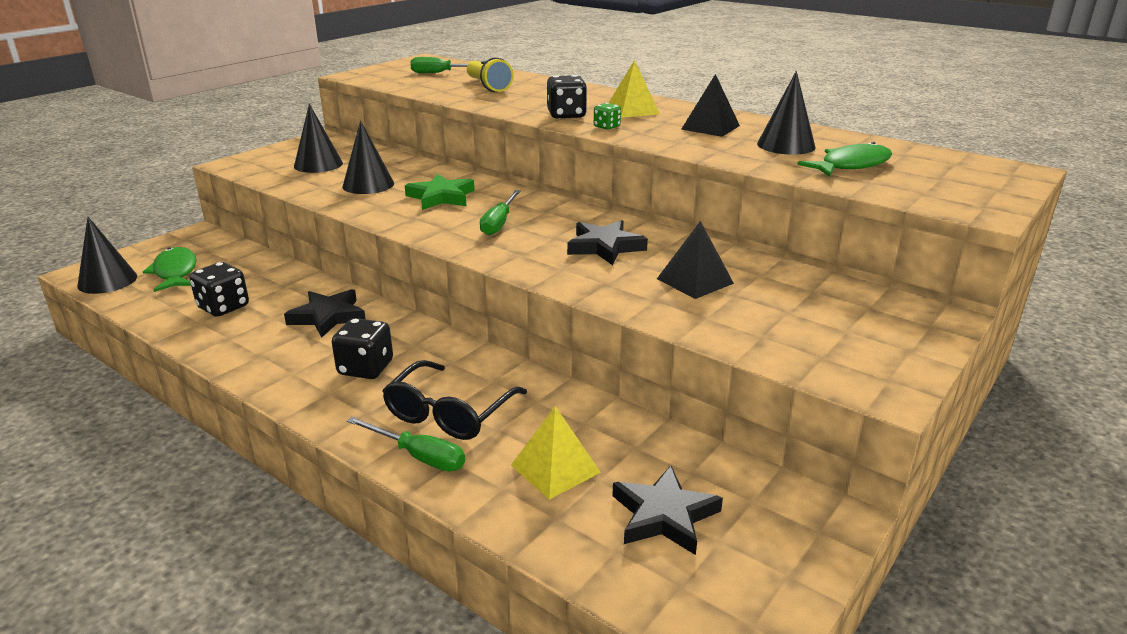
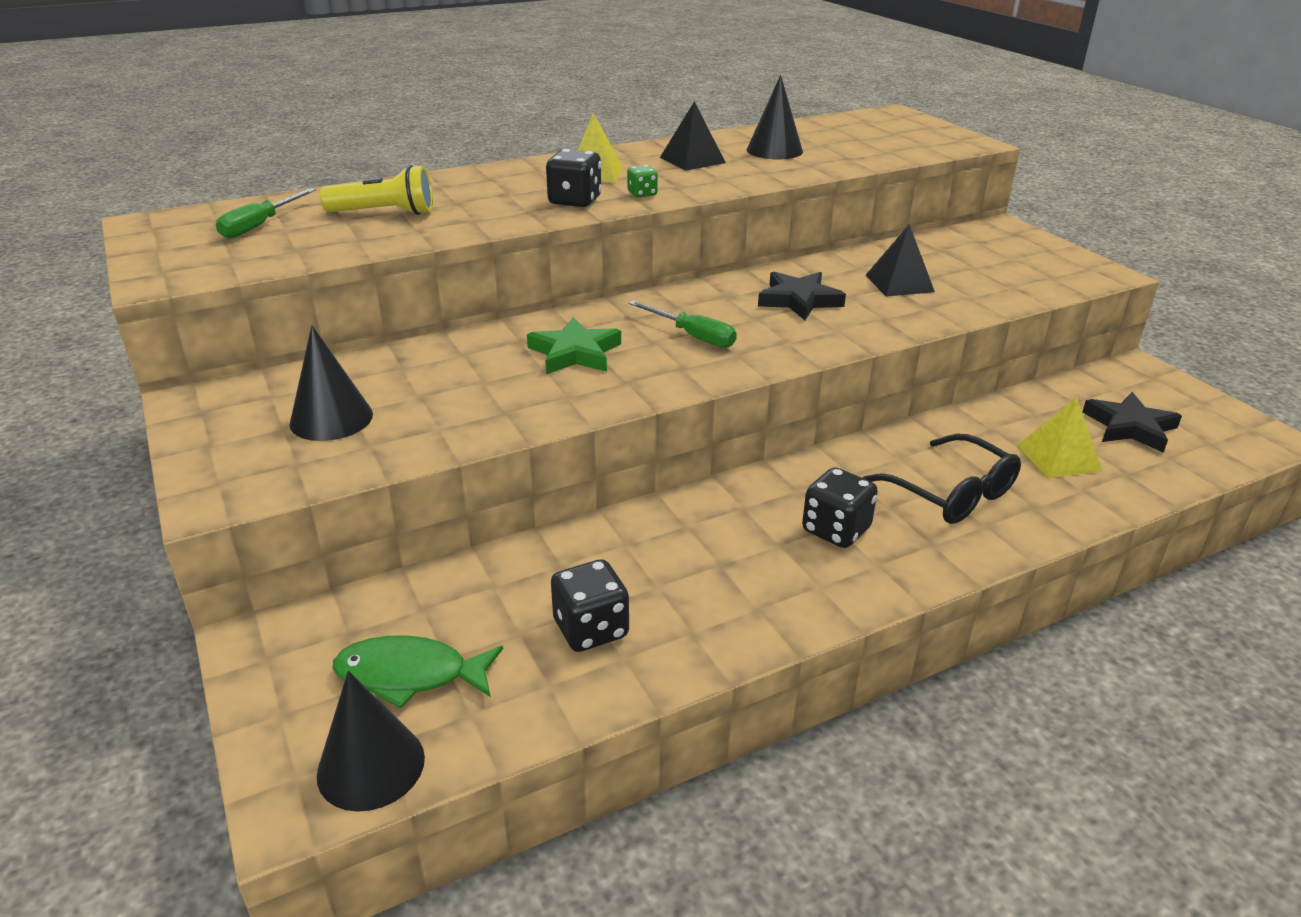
camera: 65 degrees left, 5 degrees up
black star [284,289,365,338] -> none
black cone [343,120,394,194] -> none
green screwdriver [347,417,465,471] -> none
green fish [797,142,892,177] -> none

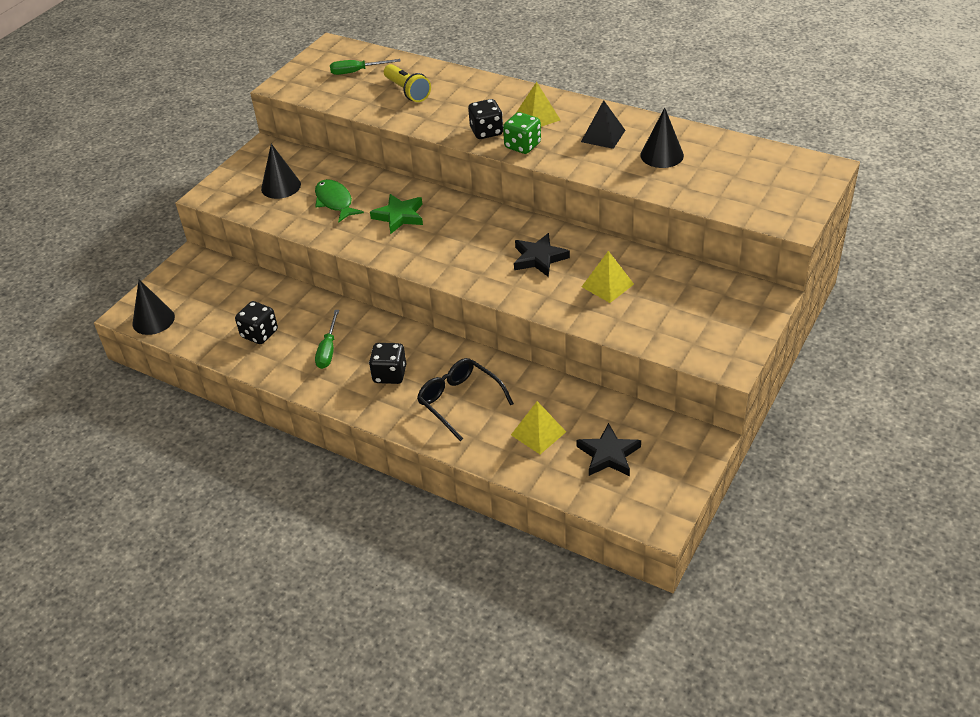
camera: 60 degrees right, 10 degrees up
green fish [333,635,503,709] -> green fish moved to [315,179,364,223]
green dice [627,165,658,198] -> green dice [503,112,541,154], size x1.76
green screwdriver [629,300,737,348] -> green screwdriver moved to [315,310,339,369]
black glasses [862,434,1021,524] -> black glasses turned 120 degrees clockwise [417,358,514,442]
black pyramid [866,224,935,297] -> yellow pyramid [582,251,634,303]

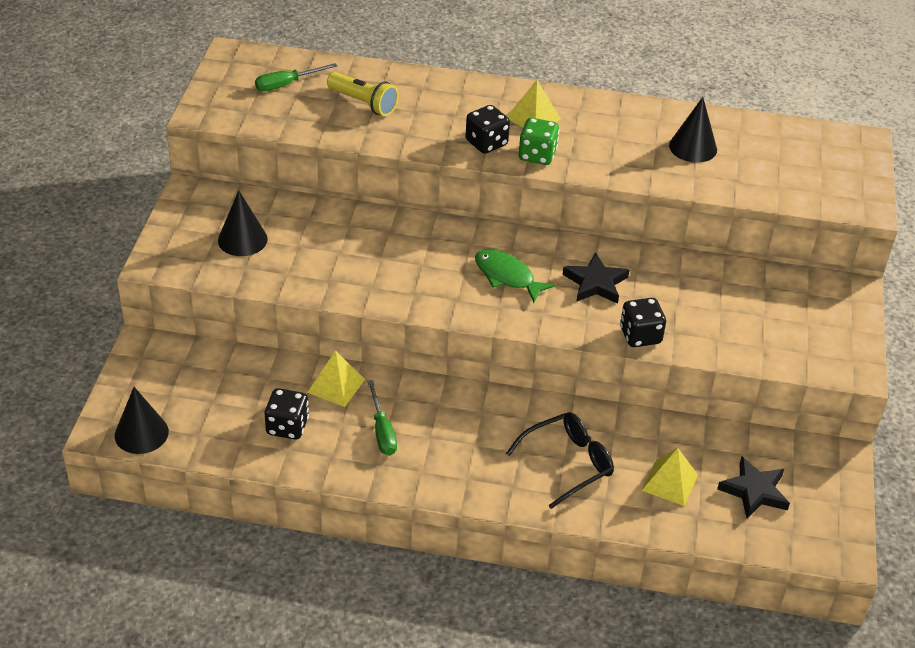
camera: 25 degrees left, 0 degrees up
green fish [315,179,364,223] -> green fish moved to [475,249,555,303]
black dice [369,343,406,384] -> black dice moved to [620,298,666,347]
green star [370,194,423,234] -> none
black glasses [417,358,514,442] -> black glasses turned 120 degrees clockwise [506,412,614,509]
black pyramid [581,100,625,149] -> none
yellow pyramid [582,251,634,303] -> yellow pyramid moved to [307,350,365,407]

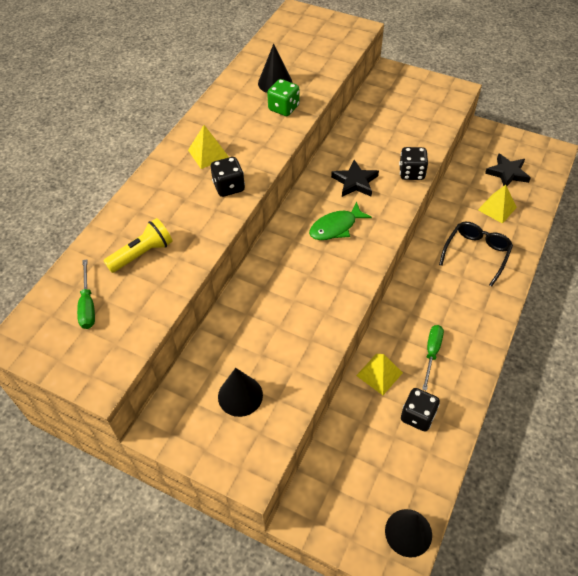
camera: 70 degrees left, 10 degrees up
green screwdriver [367,380,397,455] -> green screwdriver turned 75 degrees counterclockwise [422,325,444,391]
black glasses [506,412,614,509] -> black glasses turned 45 degrees clockwise [439,222,513,287]
green dice [519,118,559,165] -> green dice moved to [267,79,300,116]

